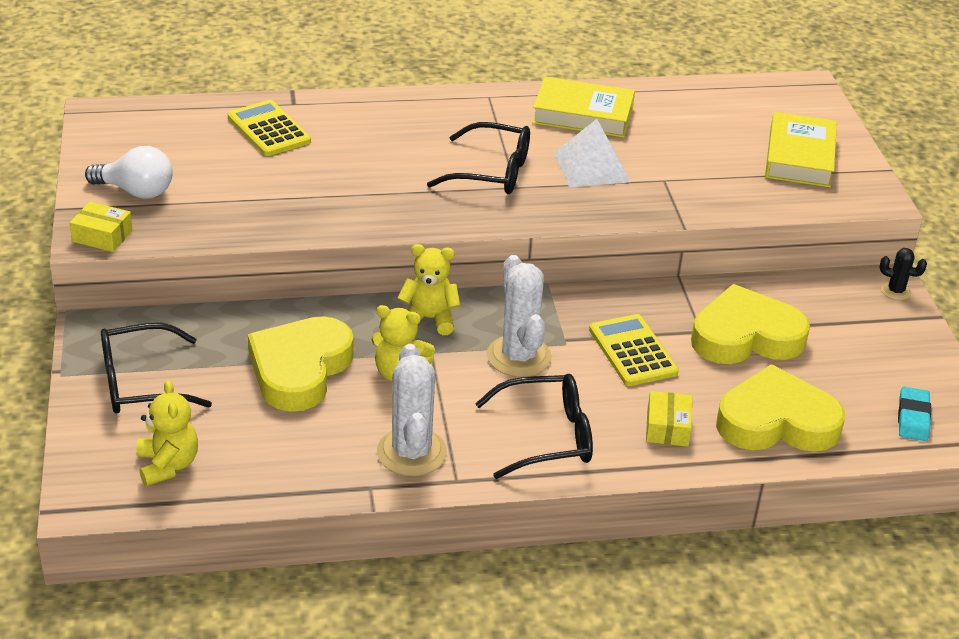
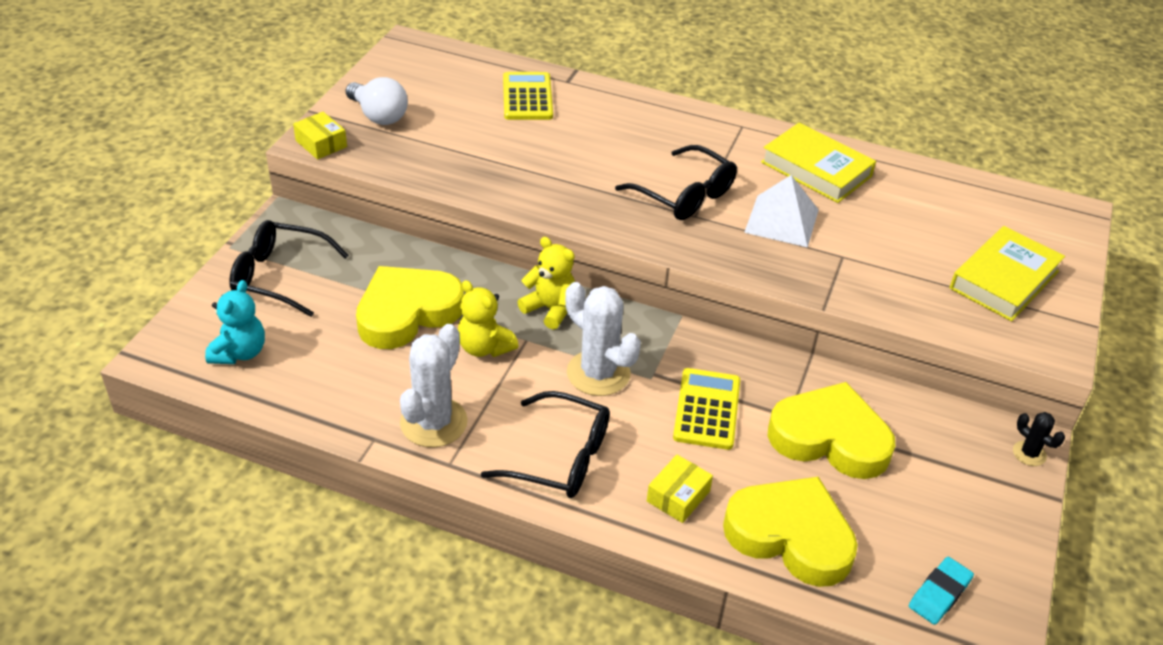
camera: 30 degrees right, 5 degrees up
yellow teddy bear [137,380,198,486] -> turquoise teddy bear [205,280,265,364]
white cactus [487,255,552,377] -> white cactus turned 60 degrees counterclockwise [565,282,641,396]

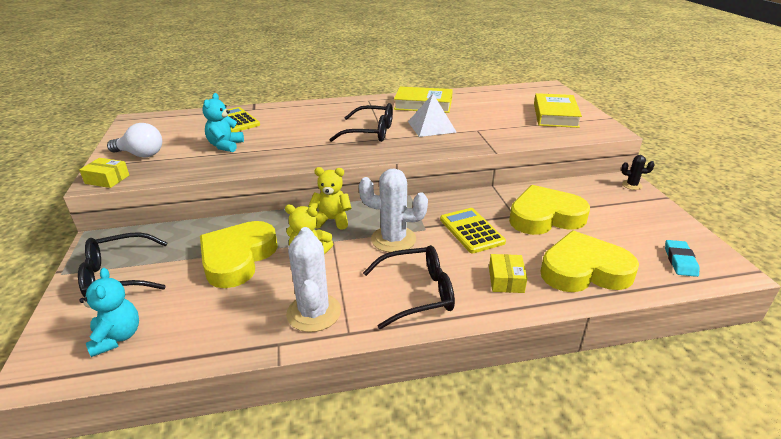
camera: 30 degrees left, 10 degrees down
none -> turquoise teddy bear [202,93,244,152]

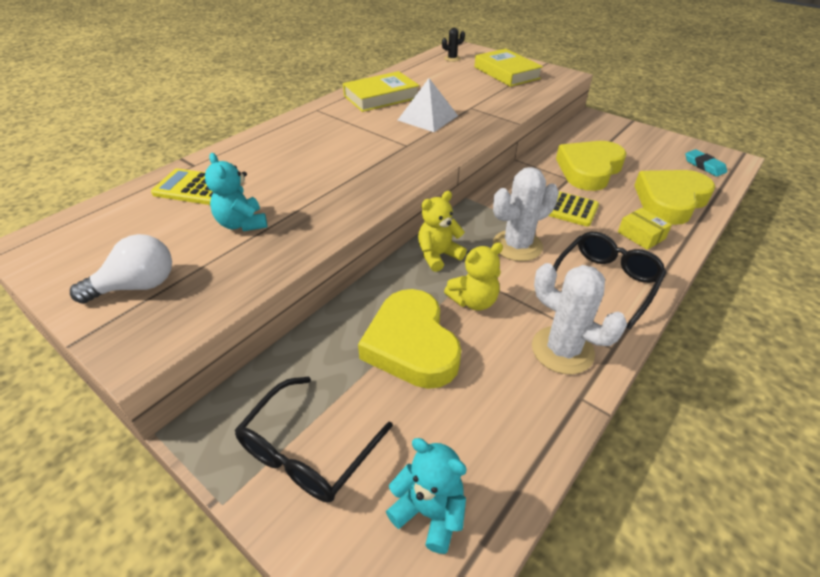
camera: 40 degrees left, 10 degrees up
yellow box [79,158,129,188] -> none
black glasses [329,103,393,142] -> none
black cactus [621,155,655,190] -> black cactus moved to [442,28,465,62]

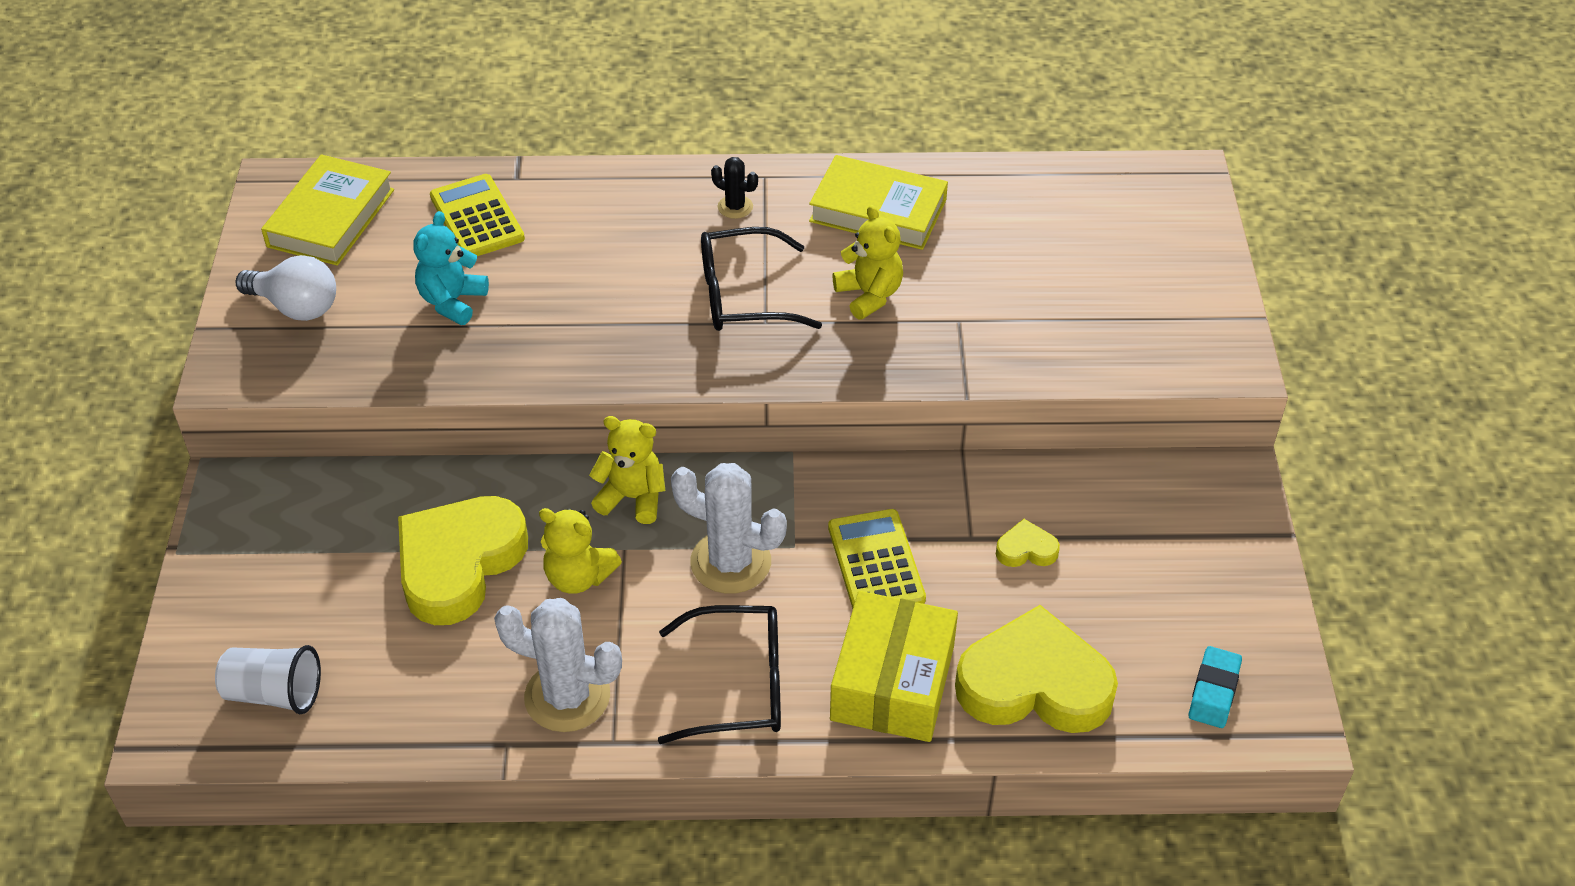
camera: 50 degrees right, 5 degrees up
black glasses [235,376,393,502] -> black glasses moved to [701,227,822,331]
turquoise teddy bear [386,438,467,554] -> white cup [215,645,321,714]
white pyramid [398,78,458,132] -> yellow teddy bear [832,205,903,320]
black cactus [442,28,465,62] -> black cactus moved to [711,157,758,219]
yellow book [474,49,543,87] -> yellow book moved to [261,154,394,266]
white cactus [532,263,627,374] -> white cactus turned 75 degrees counterclockwise [494,598,622,732]
yellow heart [556,141,627,191] -> yellow heart [996,519,1060,567], size x0.42
yellow box [618,208,672,250] -> yellow box [830,591,958,742], size x1.93

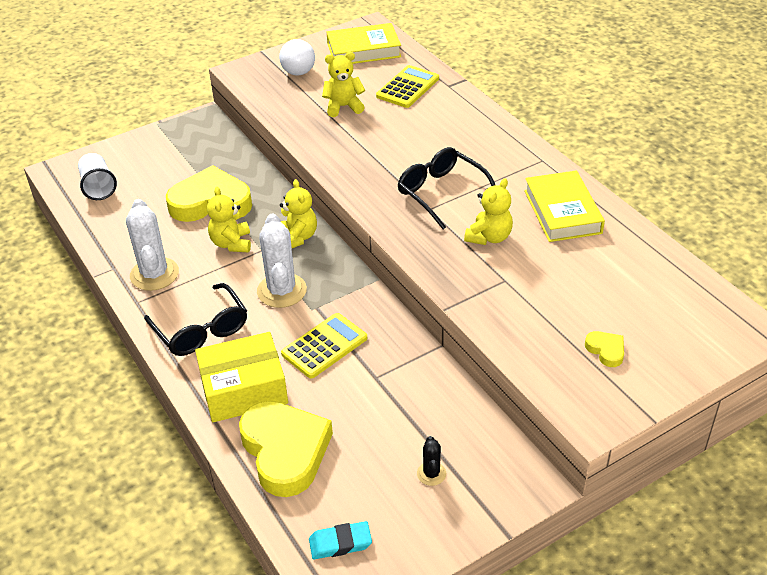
camera: 60 degrees right, 5 degrees down
turquoise teddy bear [413,211,489,325] -> yellow teddy bear [322,52,365,117]
black cactus [711,157,758,219] -> black cactus moved to [417,436,446,486]
yellow heart [996,519,1060,567] -> yellow heart moved to [585,331,624,367]

